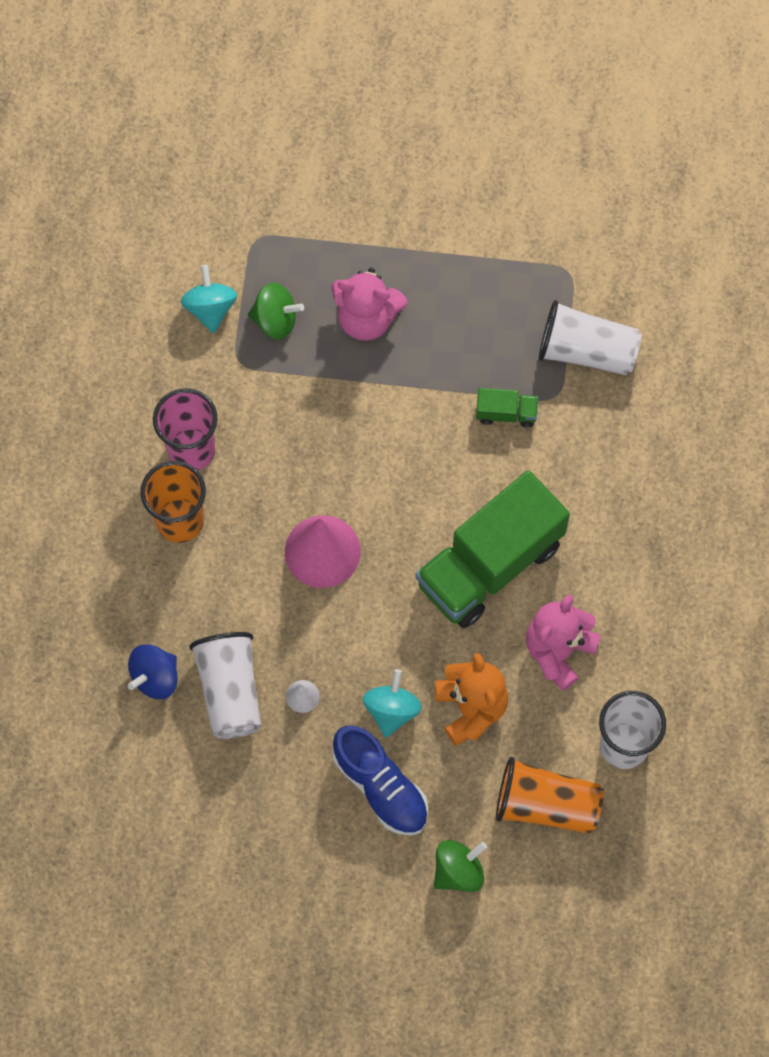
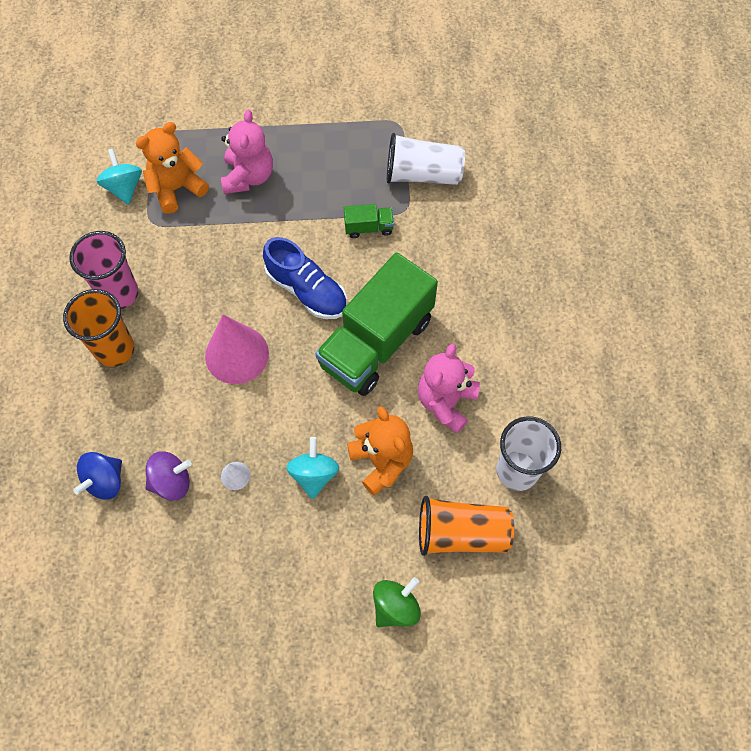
camera: 10 degrees left, 5 degrees down
white cup [189,632,261,739] -> purple spinning top [146,451,192,501]
green spinning top [248,283,304,340] -> orange teddy bear [136,122,209,214]
pink teddy bear [332,268,407,341] -> pink teddy bear turned 90 degrees counterclockwise [221,110,273,194]
blue shoe [332,725,428,836] -> blue shoe moved to [263,237,347,319]

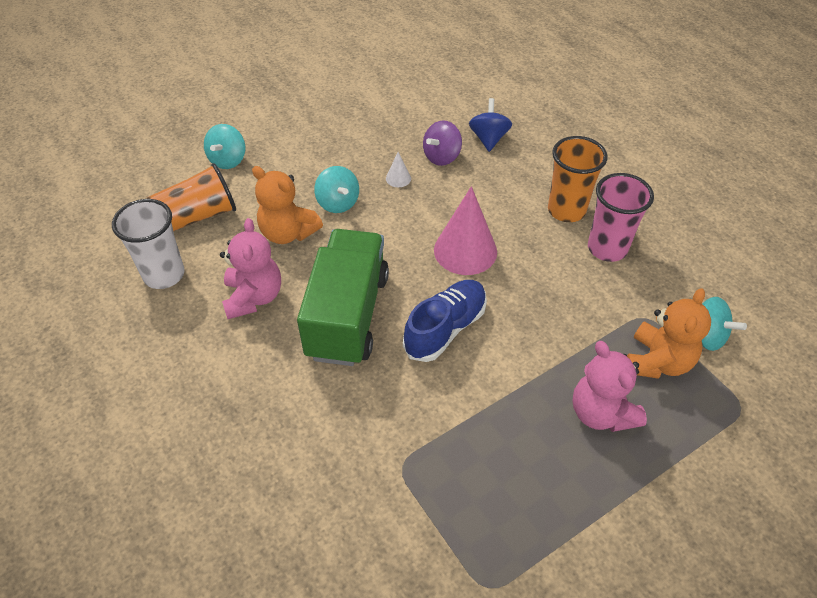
camera: 150 degrees right, 15 degrees down
blue shoe [263,237,347,319] -> blue shoe turned 120 degrees clockwise [403,280,487,362]
green truck [344,204,394,238] -> none
green spinning top [373,577,421,627] -> turquoise spinning top [204,124,245,169]
white cup [387,133,465,185] -> none

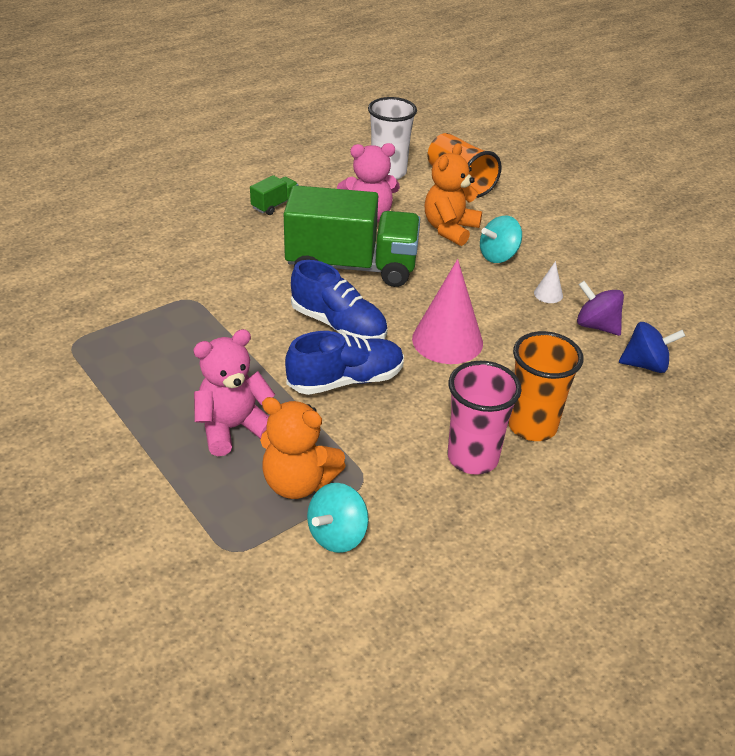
camera: 85 degrees right, 10 degrees down
turquoise spinning top [204,124,245,169] -> none
none -> green truck [250,175,298,215]
none -> blue shoe [285,331,404,395]

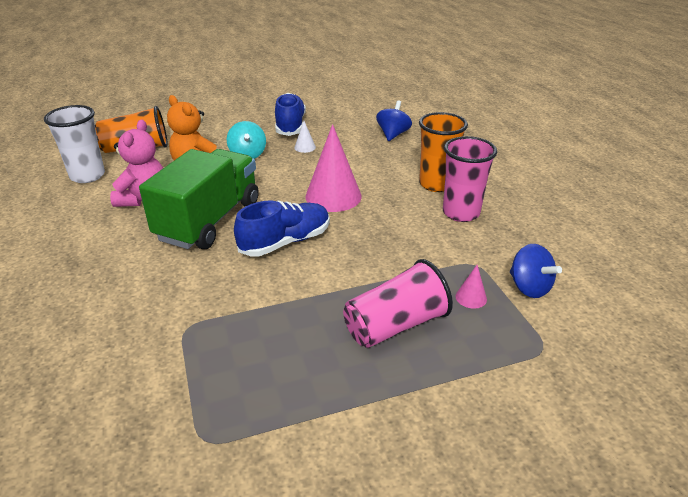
camera: 70 degrees left, 5 degrees down
pink teddy bear [193,329,275,456] -> pink cup [343,259,453,348]
green truck [250,175,298,215] -> none
orange teddy bear [260,397,346,499] -> pink cone [456,265,487,309]
blue shoe [285,331,404,395] -> blue shoe moved to [275,93,306,136]
turquoise spinning top [307,483,369,553] -> blue spinning top [510,244,562,298]
purple spinning top [577,281,624,336] -> none

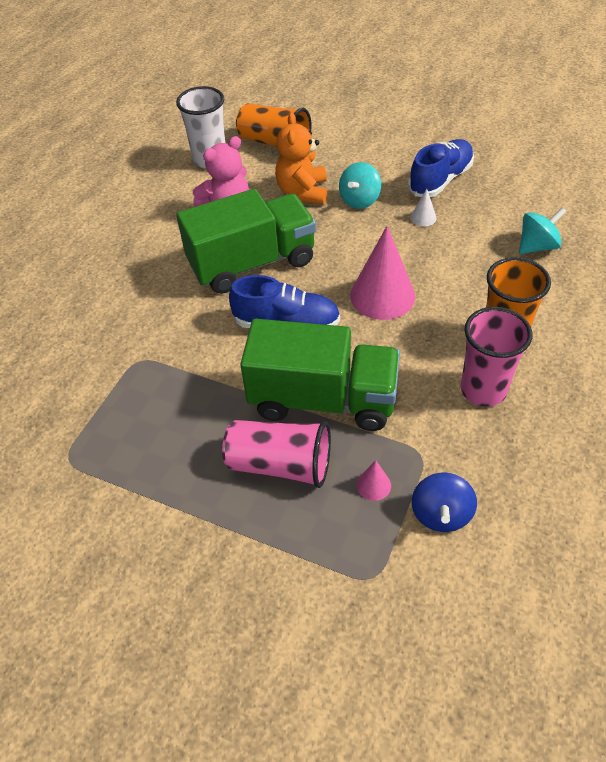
camera: 45 degrees right, 15 degrees up
blue spinning top [376,100,412,141] -> turquoise spinning top [519,207,566,254]
none -> green truck [240,319,400,431]

